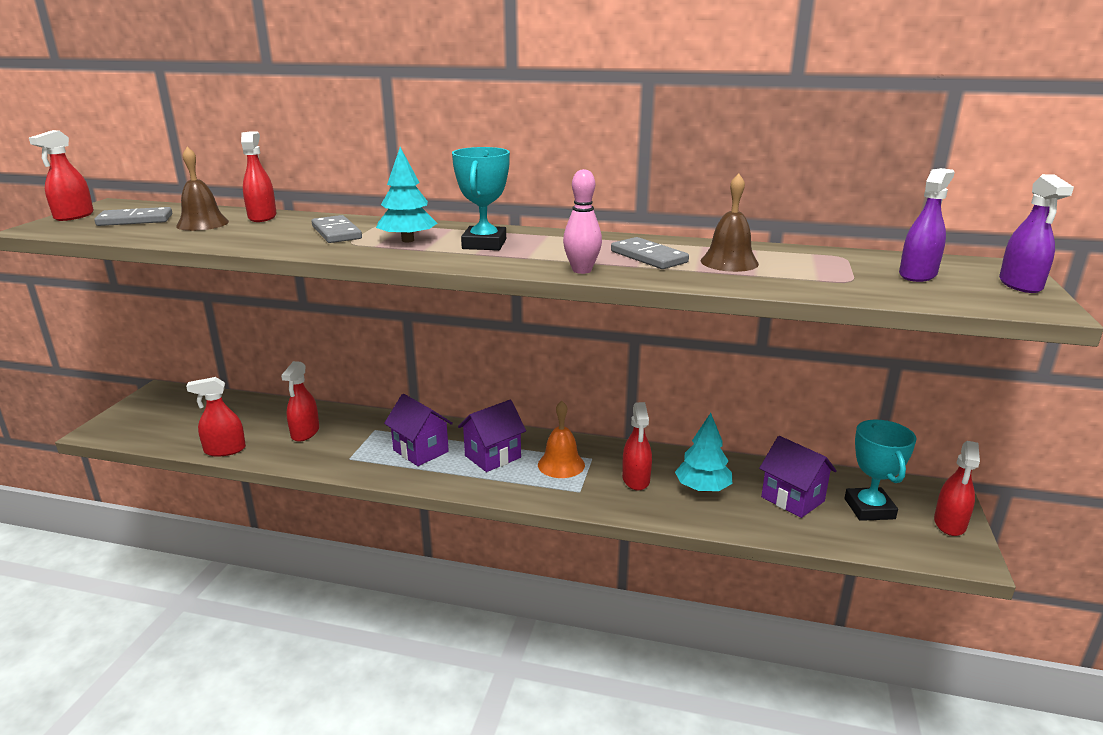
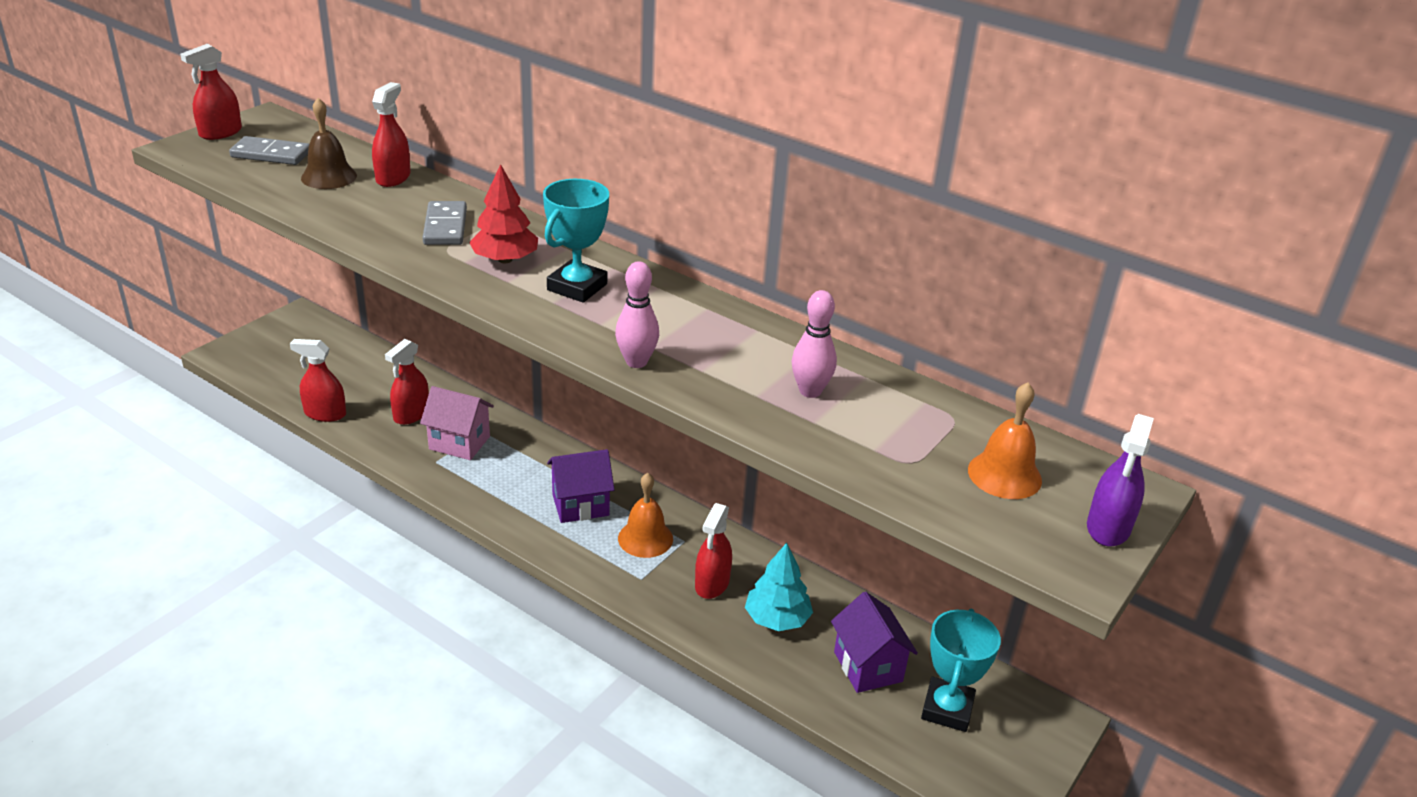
camera: 20 degrees right, 10 degrees up
turquoise tree [376,147,438,242] -> red tree [469,164,538,263]
purple house [384,394,453,466] -> none
grey domino [611,237,689,269] -> none
brown bell [701,173,759,272] -> pink bowling pin [792,290,837,398]
purple spray bottle [899,168,955,282] -> orange bell [968,382,1042,499]
red spray bottle [934,441,980,536] -> none
none -> pink house [420,386,494,460]

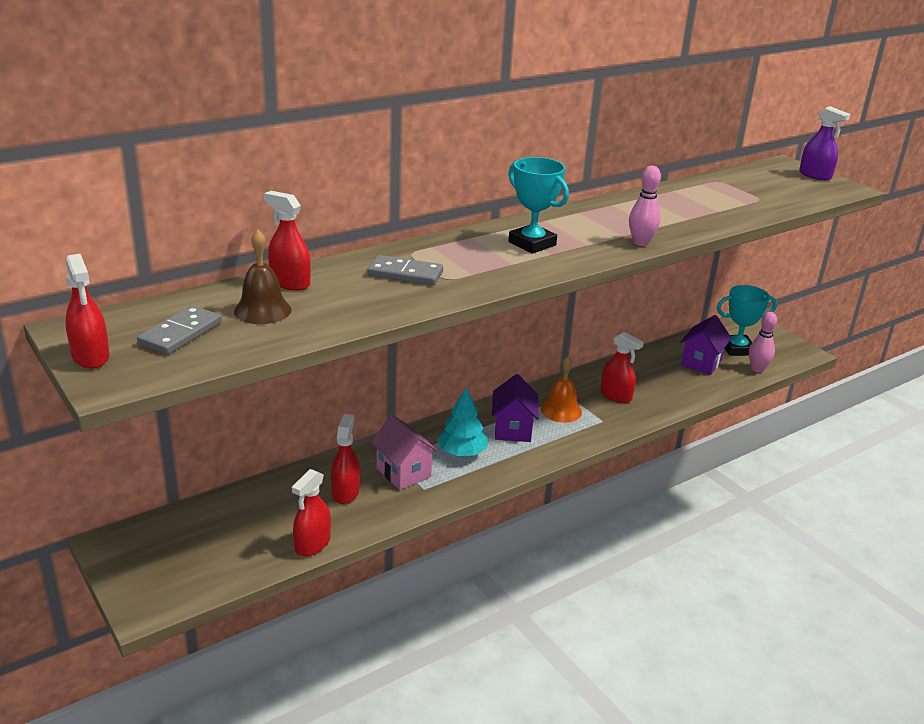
camera: 70 degrees left, 5 degrees down
red spray bottle [385,339,429,425] -> red spray bottle turned 135 degrees counterclockwise [331,414,360,504]
pink house [420,386,494,460] -> pink house turned 75 degrees counterclockwise [371,415,439,490]
red tree [469,164,538,263] -> none
turquoise tree [745,543,813,631] -> turquoise tree moved to [437,387,488,456]
pink bowling pin [792,290,837,398] -> pink bowling pin moved to [749,312,777,373]
purple house [831,591,918,693] -> purple house turned 60 degrees counterclockwise [680,315,731,375]
turquoise trophy [921,609,1001,732] -> turquoise trophy turned 45 degrees counterclockwise [717,285,777,356]
orange bell [968,382,1042,499] -> none

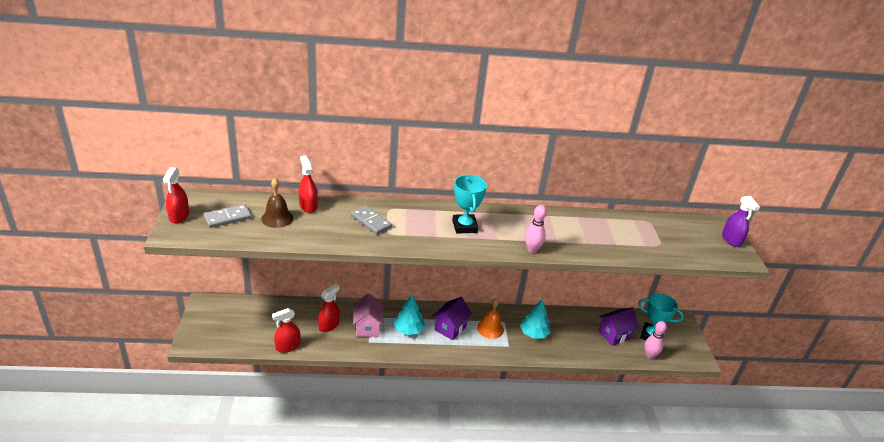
camera: 30 degrees right, 5 degrees up
red spray bottle [600,332,644,403] -> turquoise tree [520,299,551,339]

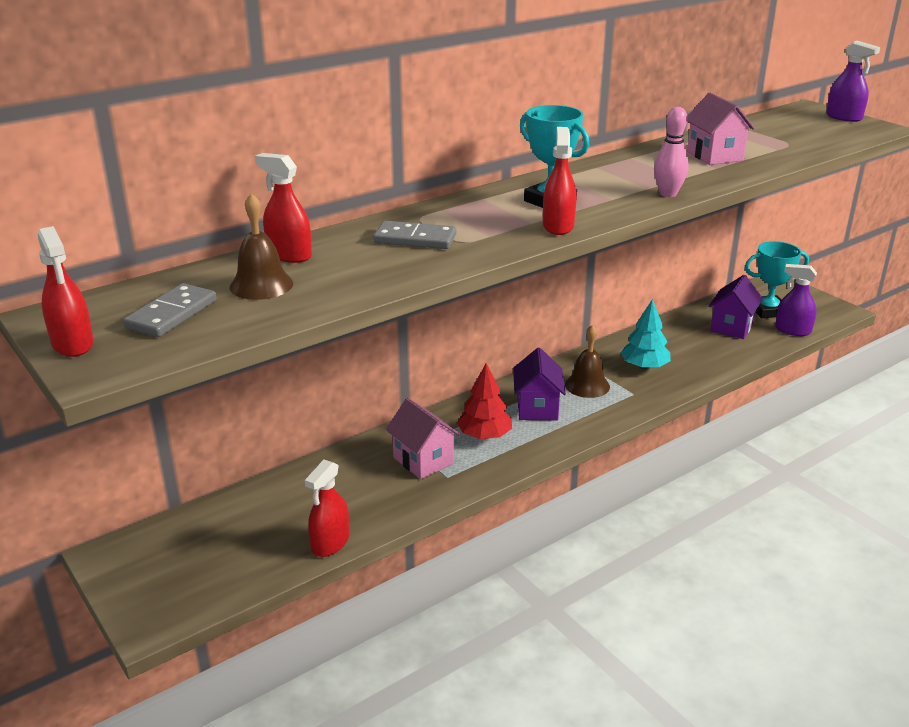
camera: 30 degrees left, 5 degrees down
red spray bottle [318,284,340,332] -> red spray bottle moved to [543,127,576,235]
turquoise tree [394,295,425,335] -> red tree [457,363,512,439]
orange bell [477,299,504,339] -> brown bell [565,325,610,398]
pink bowling pin [644,321,667,359] -> purple spray bottle [775,264,817,336]
none -> pink house [687,93,755,165]

